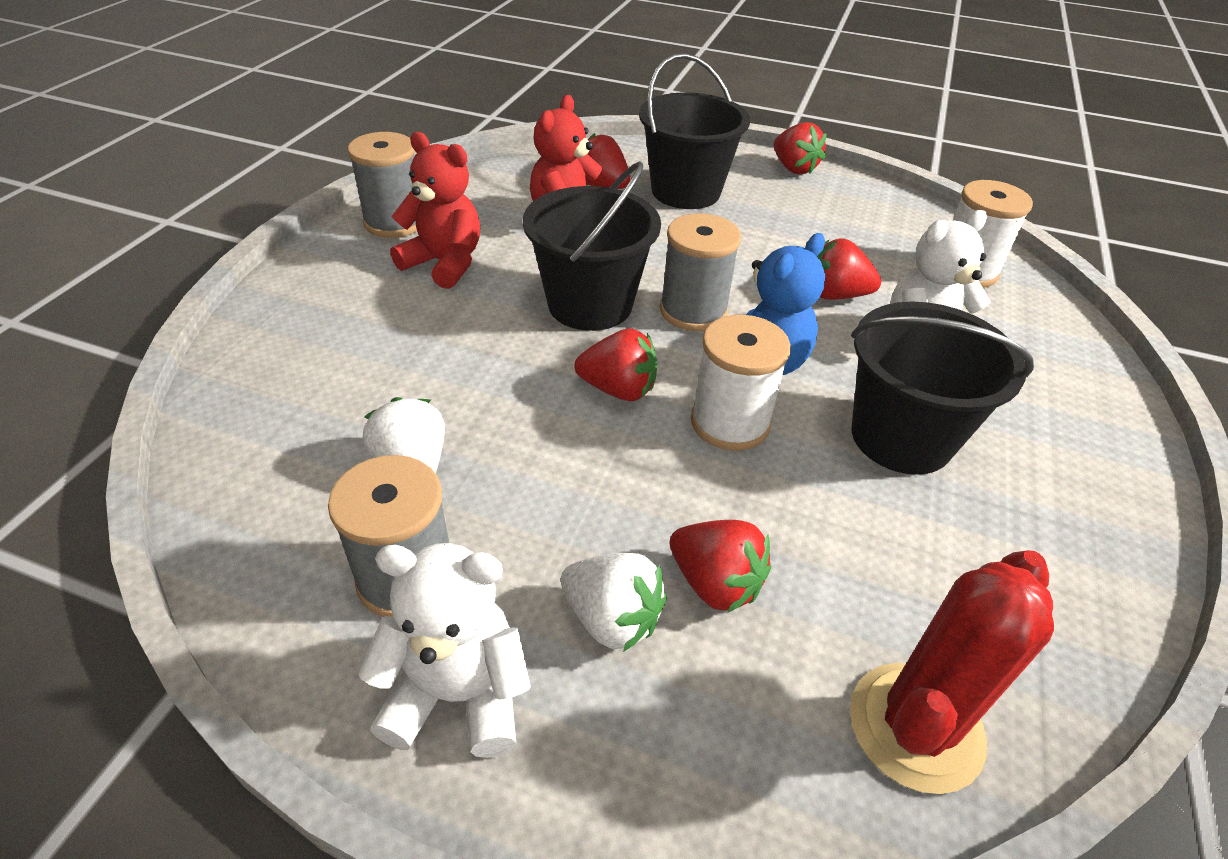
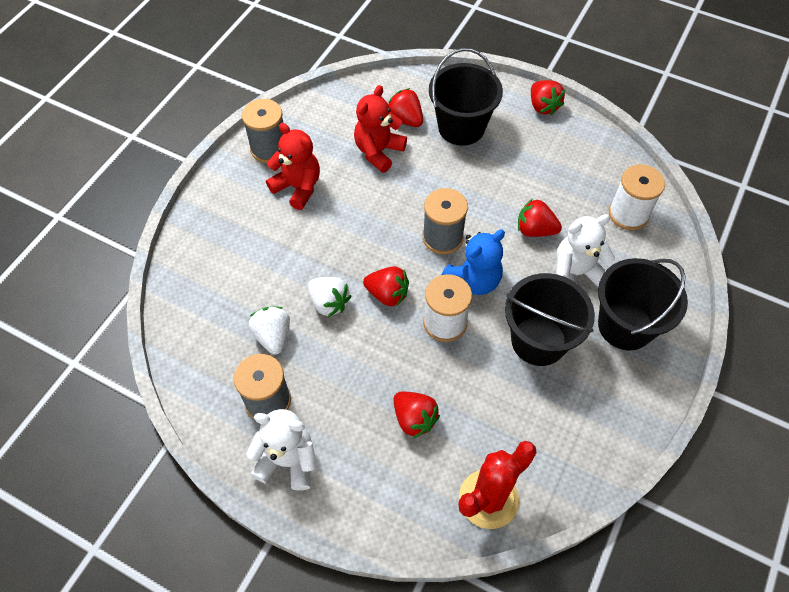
camera: 10 degrees right, 15 degrees up
black bucket [523,161,661,331] -> black bucket moved to [598,258,688,351]
white strawberry [561,553,667,652] -> white strawberry moved to [308,277,351,317]

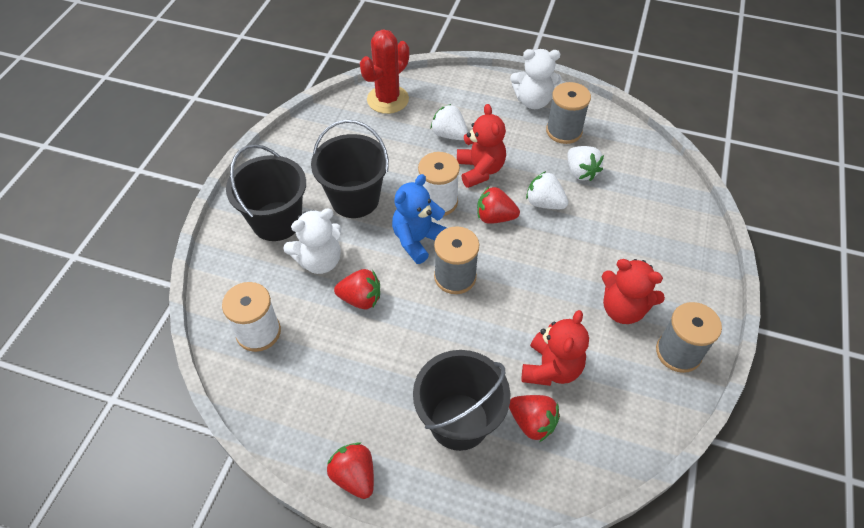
camera: 170 degrees right, 5 degrees down
red strawberry [393,392,440,438] -> white strawberry [431,104,468,140]
none -> red teddy bear [457,104,506,188]

